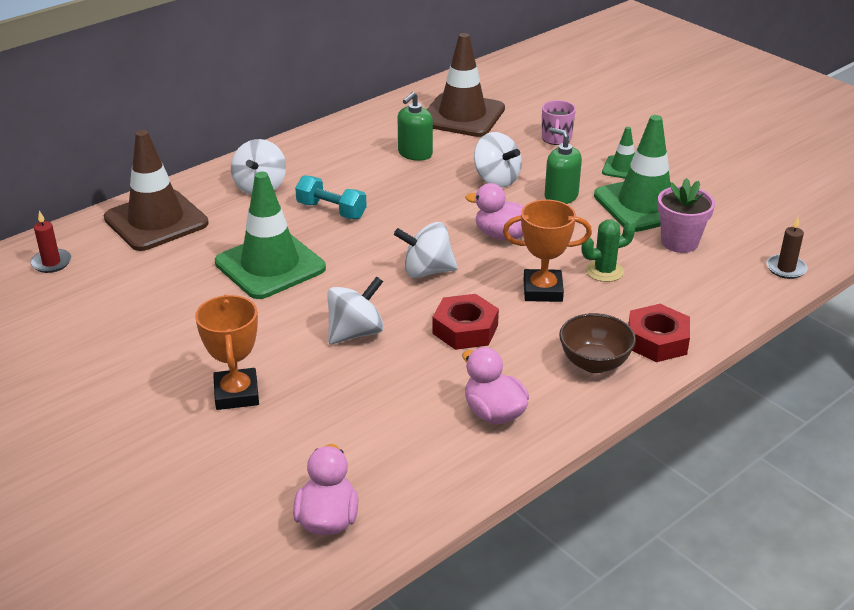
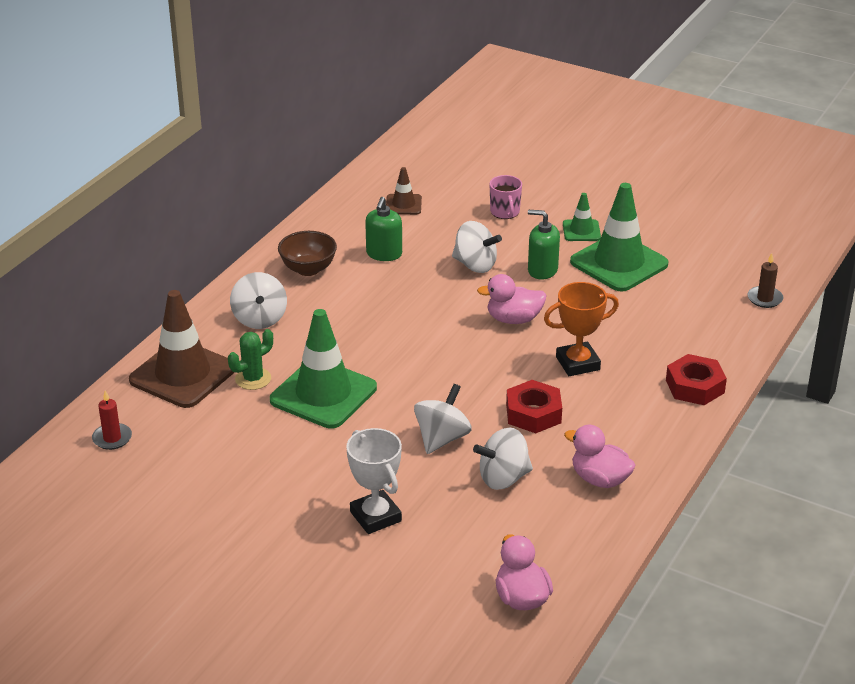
camera: 20 degrees left, 0 degrees up
orange trophy [195,295,259,410] -> white trophy [346,428,402,534]
turquoise dumbbell [295,175,367,219] -> none
white spinning top [394,222,458,278] -> white spinning top moved to [473,428,533,490]
brown traffic cone [427,33,505,137] -> brown traffic cone [386,167,422,215], size x0.49
brown bowl [559,313,636,373] -> brown bowl moved to [278,231,337,276]
green cactus [582,219,635,282] -> green cactus moved to [228,329,273,390]
pink flower pot [657,178,715,253] -> none

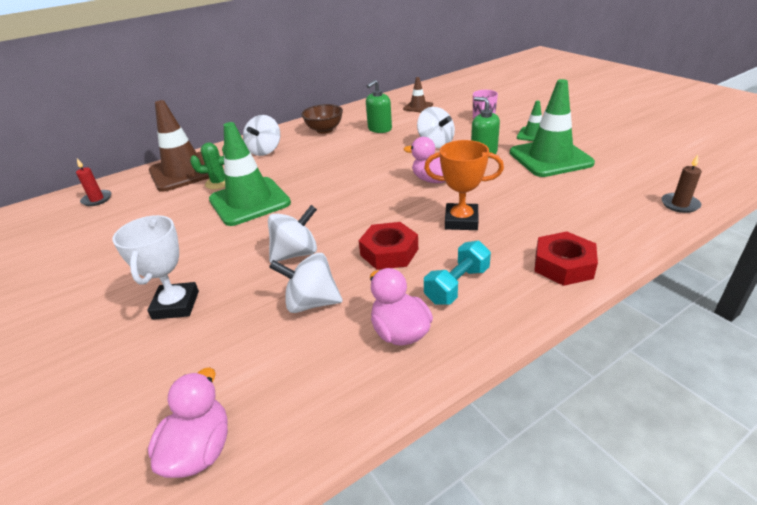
camera: 30 degrees right, 0 degrees up
none -> turquoise dumbbell [424,241,491,305]

